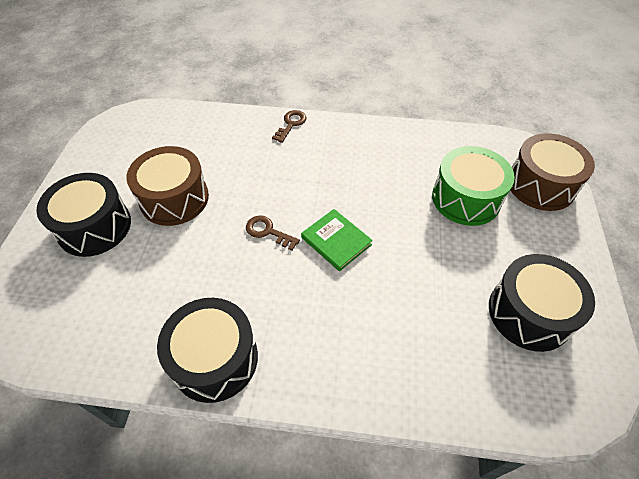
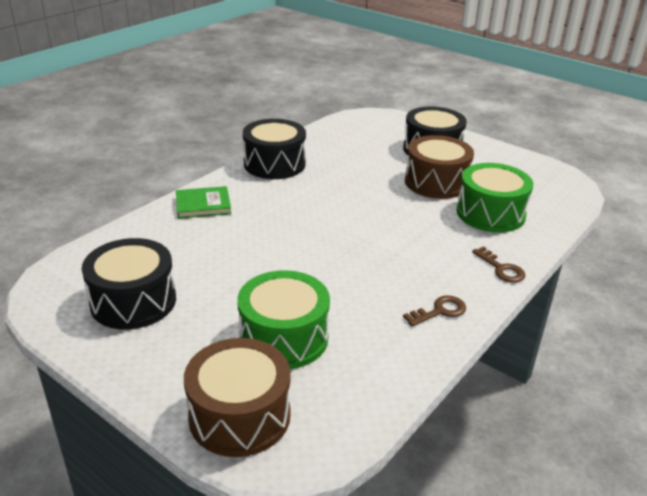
camera: 120 degrees right, 20 degrees down
brown key [246,215,300,251] -> brown key moved to [403,295,466,326]
green book [301,209,373,271] -> green book moved to [176,186,231,219]
none -> green drum [456,163,533,233]

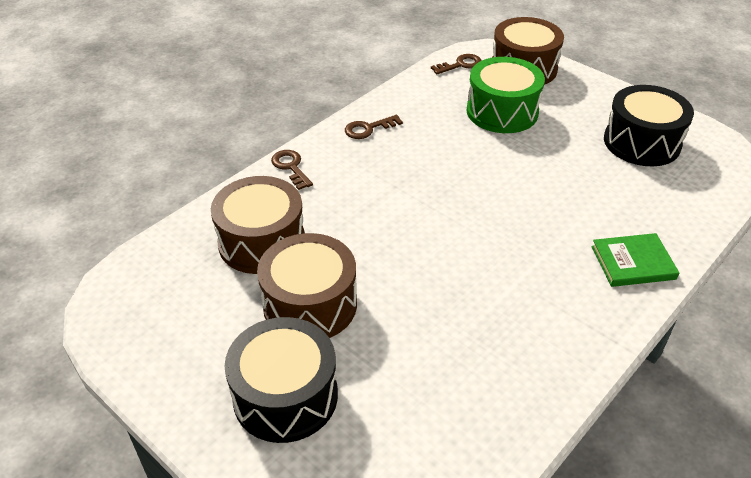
camera: 175 degrees left, 10 degrees up
black drum [243,119,306,179] -> none
green drum [456,163,533,233] -> brown drum [211,176,305,274]
none -> brown key [431,54,482,74]

